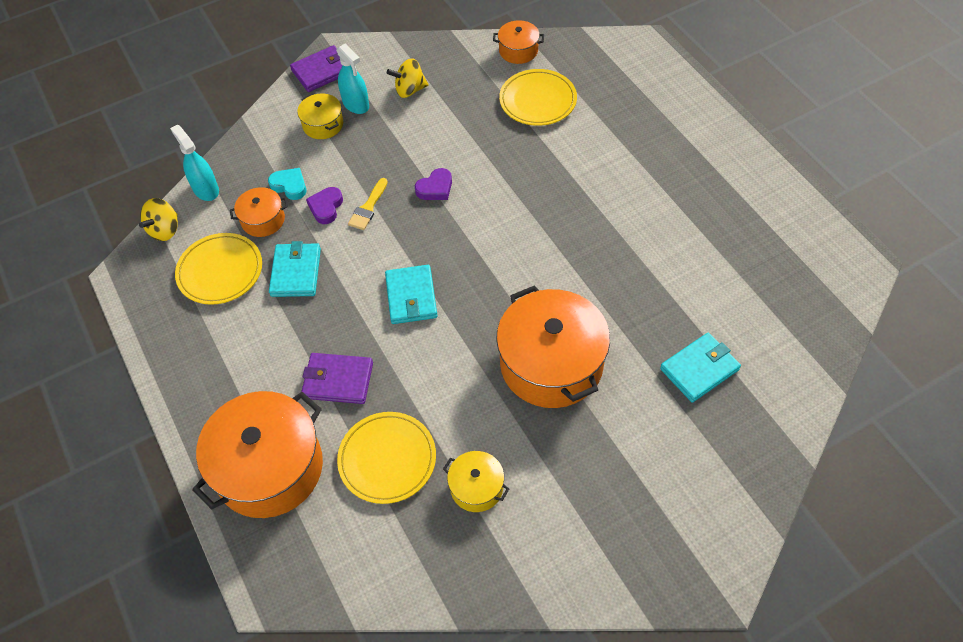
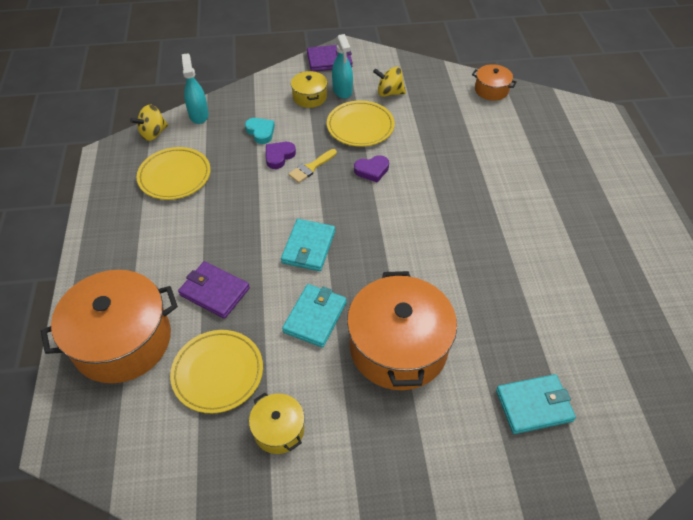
camera: 20 degrees right, 5 degrees down
orange pot [230,187,288,237] -> none
turquoise wallet [269,241,321,297] -> turquoise wallet moved to [282,284,347,348]
yellow plate [499,69,577,126] -> yellow plate moved to [327,100,395,147]

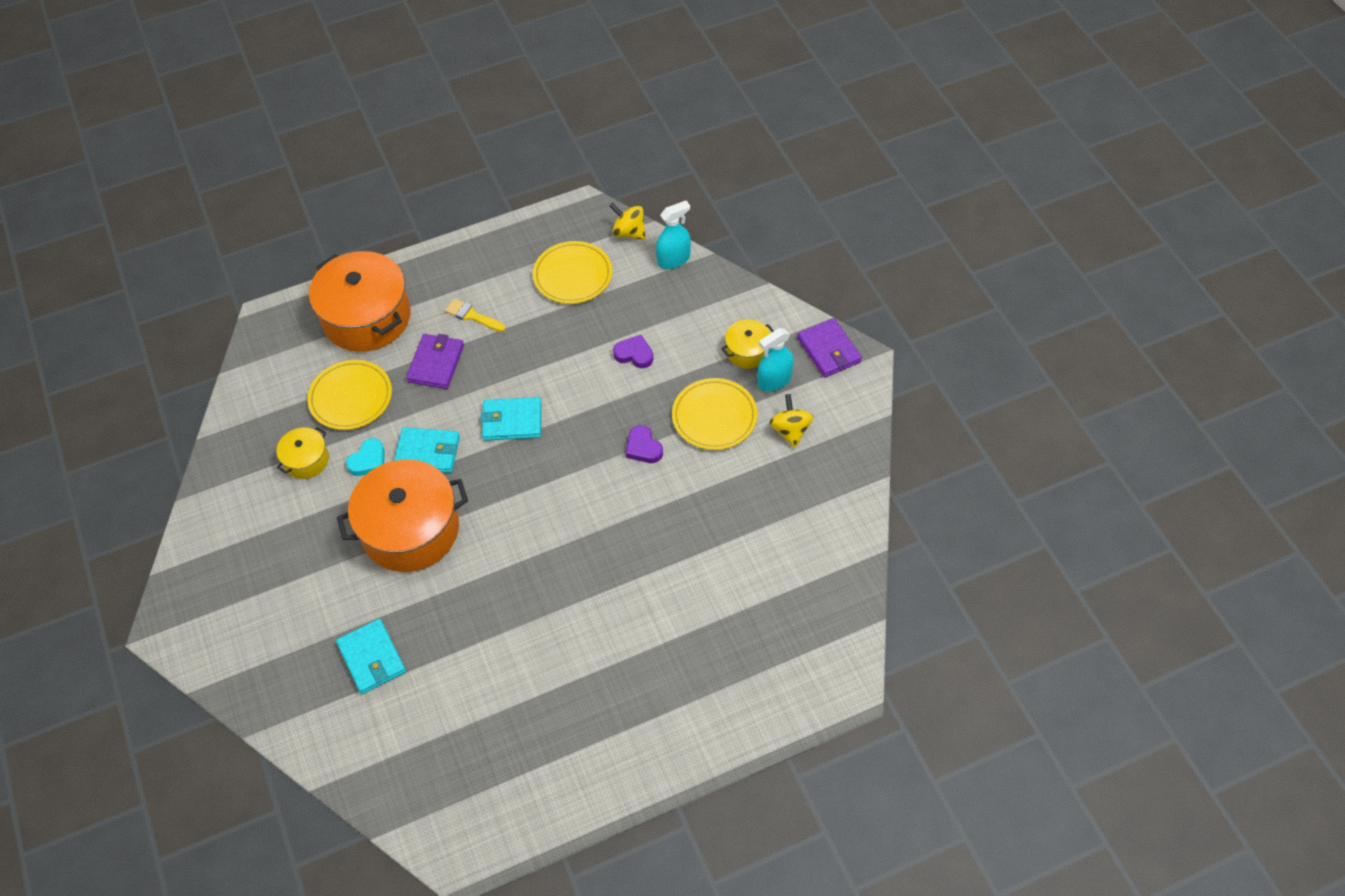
camera: 75 degrees right, 5 degrees up
turquoise heart [245,118,275,144] -> turquoise heart moved to [346,438,385,476]
yellow brush [288,149,337,183] -> yellow brush moved to [445,298,505,332]
orange pot [472,64,517,101] -> none

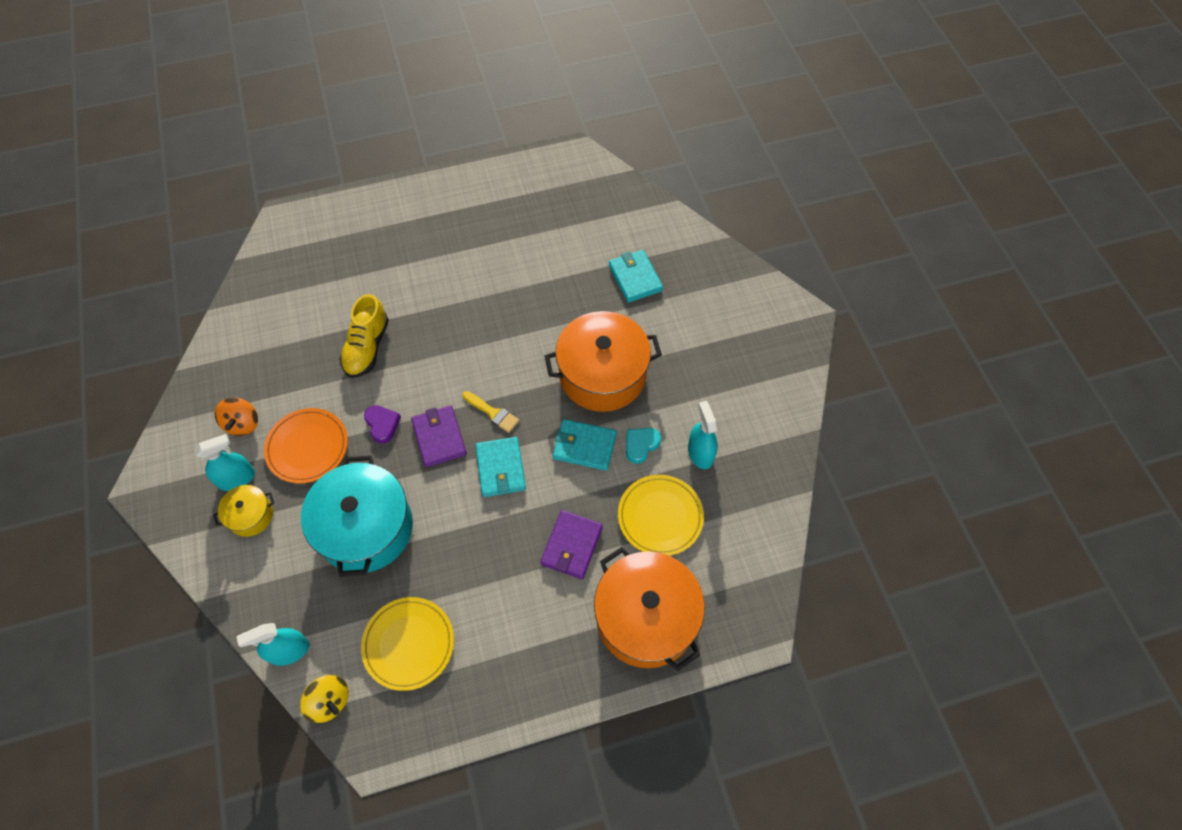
camera: 175 degrees left, 5 degrees up
yellow pot [276,427,329,479] -> turquoise spray bottle [688,401,718,469]
yellow brush [445,298,505,332] -> yellow brush moved to [463,391,519,433]
turquoise wallet [481,397,541,441] -> turquoise wallet turned 75 degrees clockwise [475,437,526,497]
purple heart [613,335,654,368] -> turquoise pot [301,456,413,577]
yellow plate [672,378,757,450] -> orange plate [264,408,348,484]
yellow spinning top [769,394,813,448] -> orange spinning top [215,397,258,436]
purple wallet [797,318,862,377] -> purple wallet moved to [411,405,467,467]
none -> yellow shoe [339,294,389,378]

